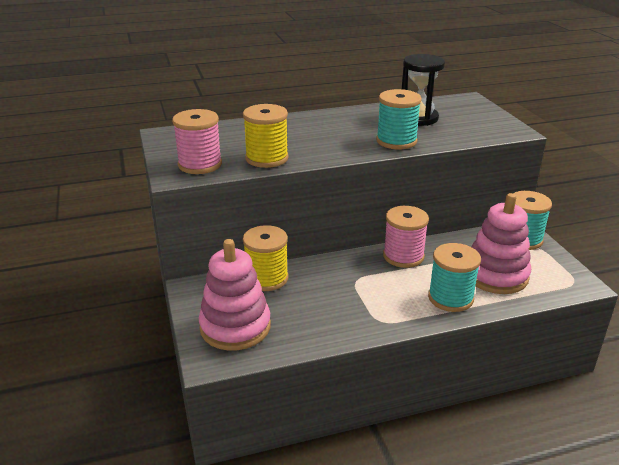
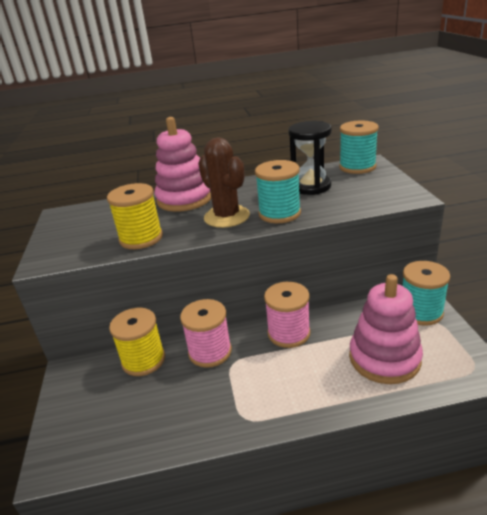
camera: 10 degrees right, 0 degrees up
pink spool [172,109,222,174] -> pink spool moved to [180,299,232,368]
pink stacking toy [199,239,271,350] -> pink stacking toy moved to [155,117,211,212]
turquoise spool [428,243,481,312] -> turquoise spool moved to [339,120,379,174]
none -> brown cactus [198,138,250,228]

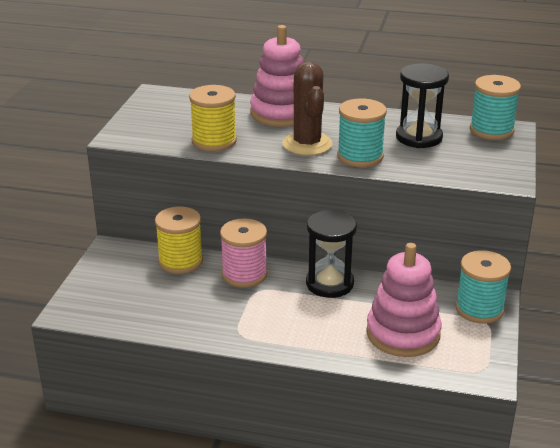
camera: 20 degrees right, 0 degrees up
pink spool [264,282,310,348] -> black hourglass [306,210,357,298]

